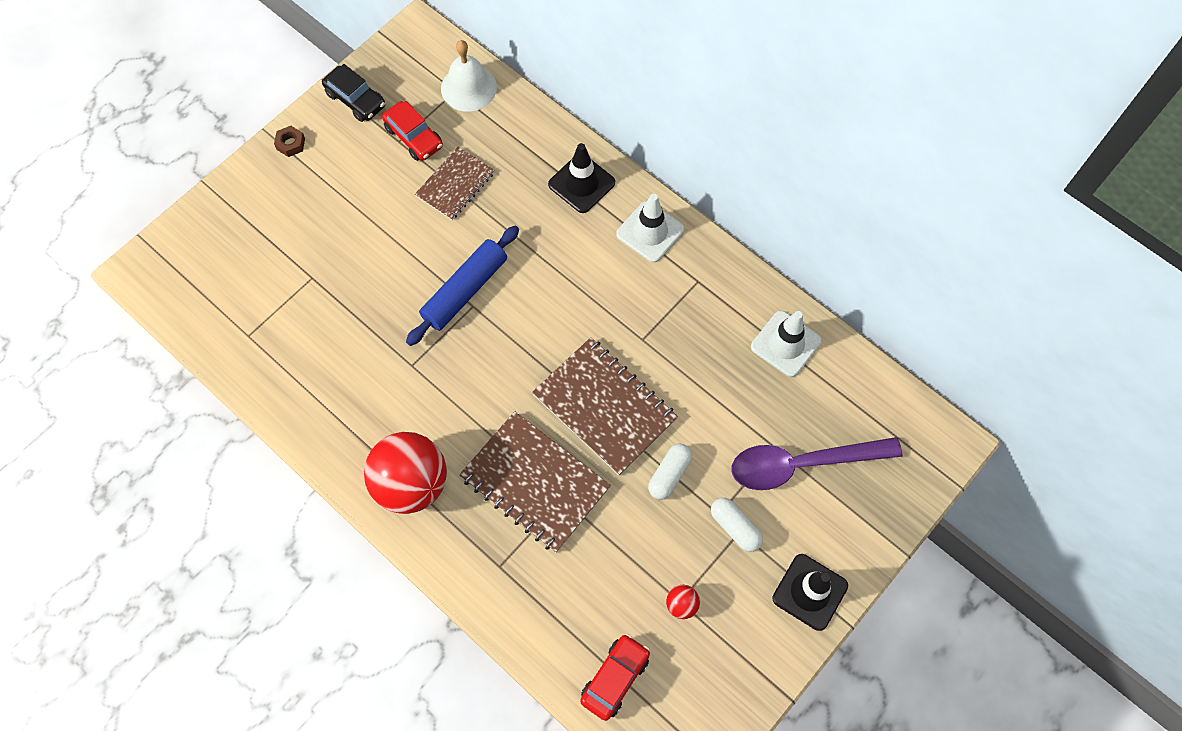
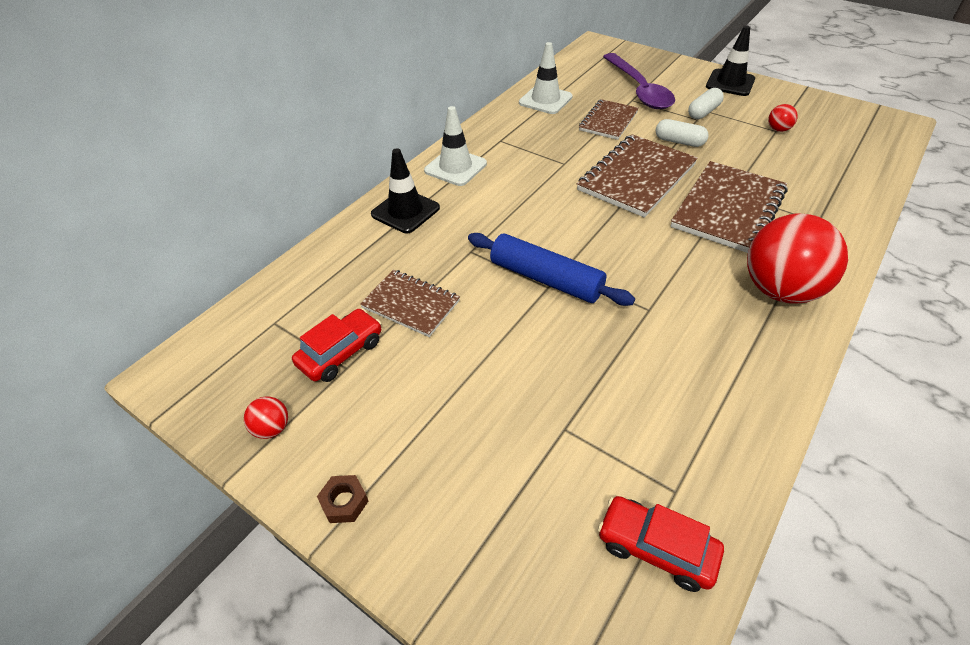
camera: 95 degrees left, 20 degrees down
black car [322,64,385,122] -> red ball [244,396,288,439]
white bell [441,40,497,112] -> none
red car [580,634,650,721] -> red car moved to [598,496,724,592]
none -> brown notebook [579,99,639,140]

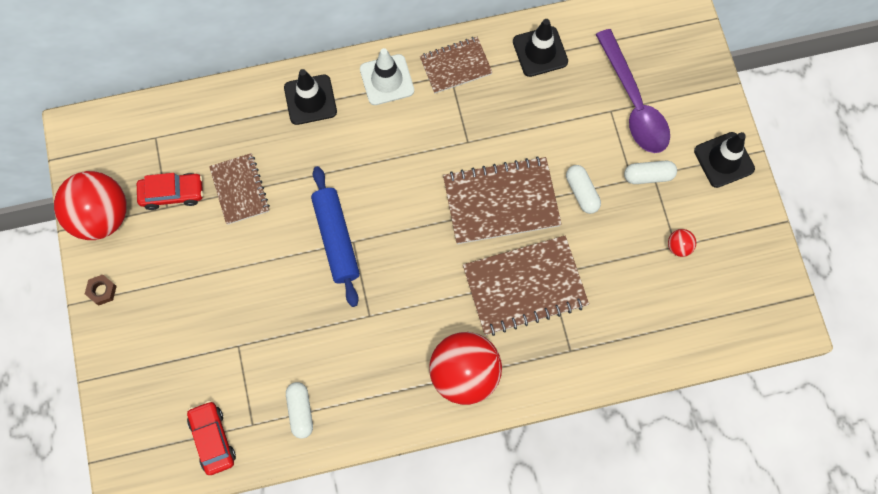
camera: 40 degrees right, 25 degrees up
red ball [244,396,288,439] -> red ball [54,171,127,240], size x2.46
white traffic cone [519,42,573,114] -> black traffic cone [513,19,568,77]
brown notebook [579,99,639,140] -> brown notebook moved to [420,37,493,93]
purple spoon [603,53,675,109] -> purple spoon turned 45 degrees counterclockwise [595,29,670,153]
none -> white capsule [286,382,313,439]

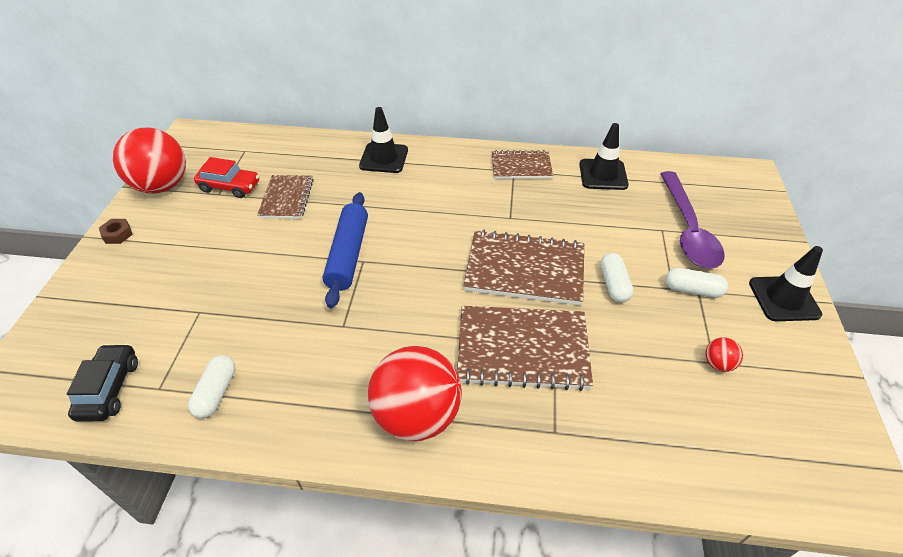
camera: 20 degrees right, 25 degrees down
red car [187,401,236,475] -> black car [66,343,138,422]
white traffic cone [360,48,414,105] -> none

